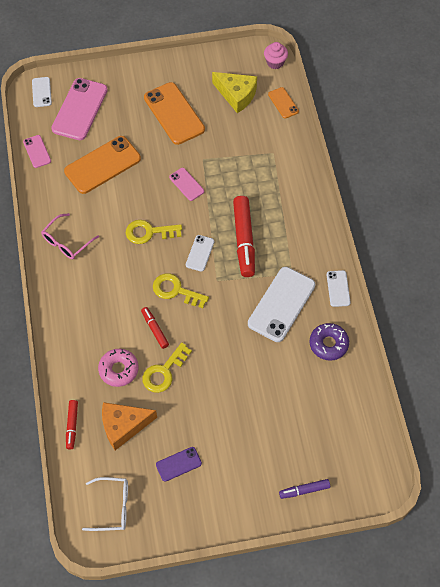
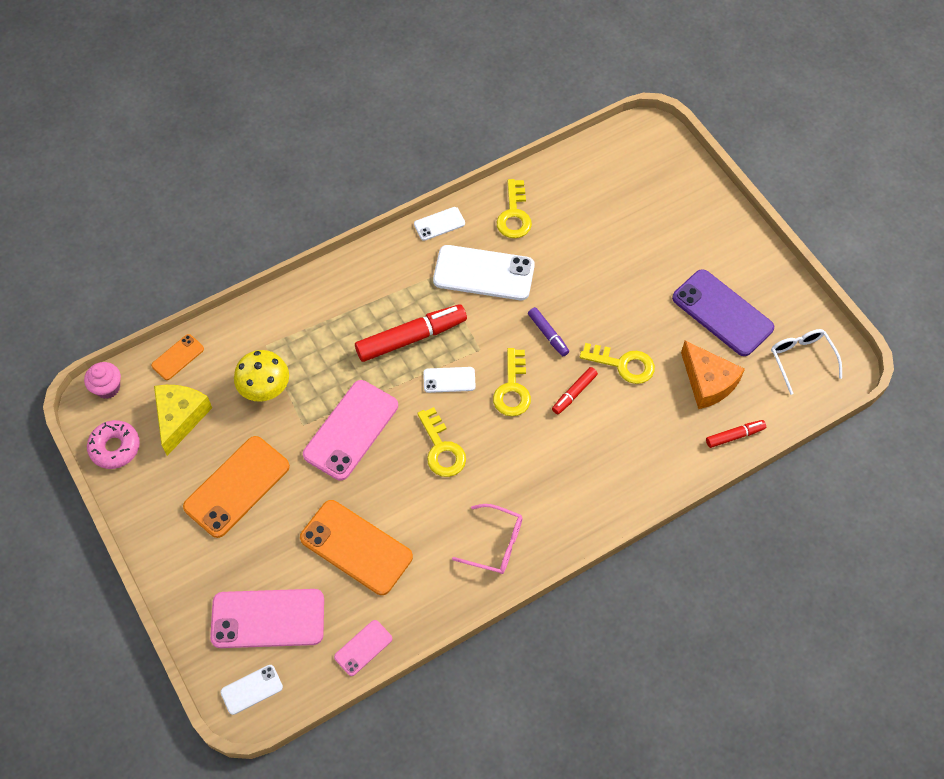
camera: 110 degrees left, 0 degrees up
pink donut [98,349,139,387] -> pink donut moved to [87,420,140,469]
purple phone [156,447,202,482] -> purple phone [672,269,774,356], size x1.97
pink phone [169,168,204,201] -> pink phone [303,380,398,480], size x1.97
purple marker [279,479,330,499] -> purple marker moved to [528,307,569,356]
purple donut [309,323,349,361] -> yellow key [497,179,532,238]
none -> yellow mushroom [234,350,289,402]

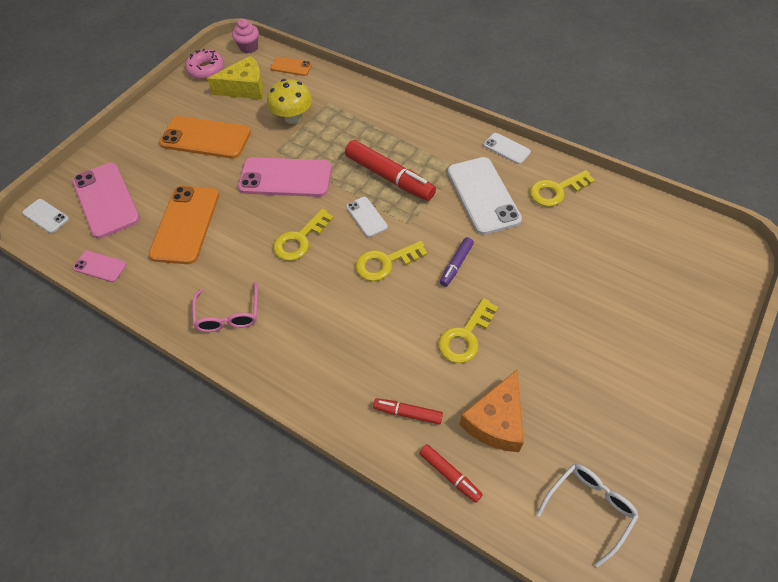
camera: 65 degrees right, 5 degrees down
red marker [552,367,598,415] -> red marker moved to [373,398,443,425]
yellow key [580,343,655,384] -> yellow key turned 45 degrees clockwise [438,298,498,363]
purple phone [672,269,774,356] -> none

